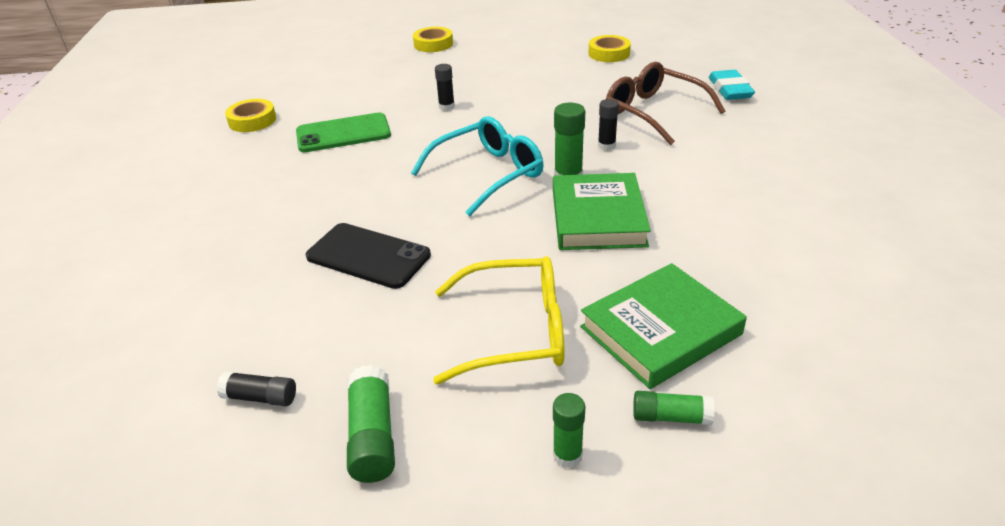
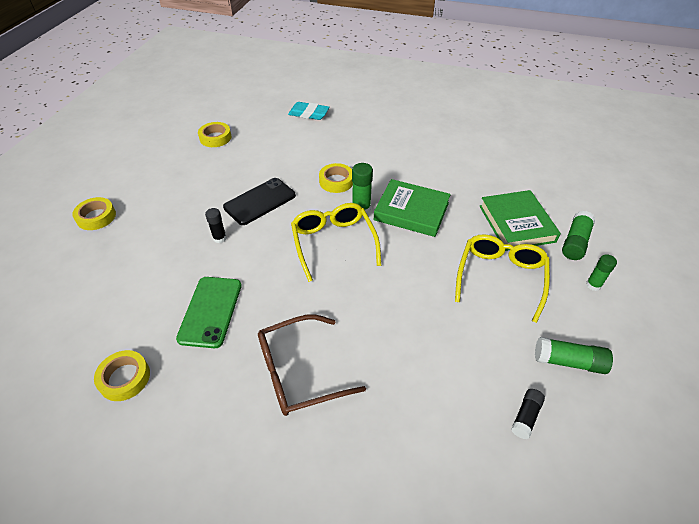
camera: 70 degrees left, 10 degrees up
black phone [306,223,431,289] -> black phone moved to [223,178,296,225]
turquoise glasses [411,116,544,216] -> yellow glasses [291,203,381,282]
black glue stick [598,99,619,150] -> yellow tape [319,163,353,193]
brown glasses [606,62,725,145] -> brown glasses moved to [258,315,366,416]
green glue stick [633,391,715,425] -> green glue stick [562,211,595,260], size x1.50

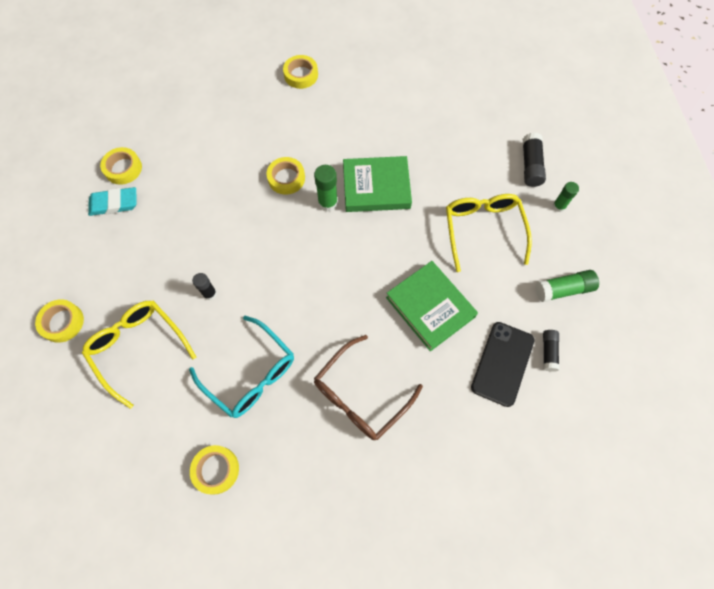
camera: 25 degrees left, 20 degrees up
green phone [176,277,242,348] -> turquoise glasses [189,316,294,418]
black phone [223,178,296,225] -> black phone moved to [471,322,535,407]
turquoise eraser [288,102,329,120] -> turquoise eraser moved to [88,187,136,216]
yellow glasses [291,203,381,282] -> yellow glasses moved to [82,301,196,409]
green book [480,190,561,251] -> green book moved to [386,261,478,351]
green glue stick [562,211,595,260] -> black glue stick [523,133,546,187]
none -> yellow tape [283,55,318,89]

